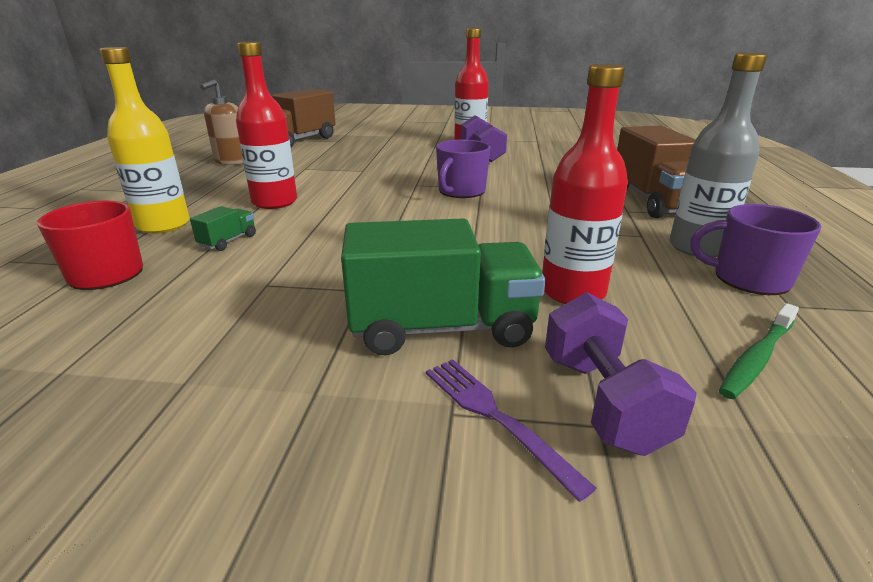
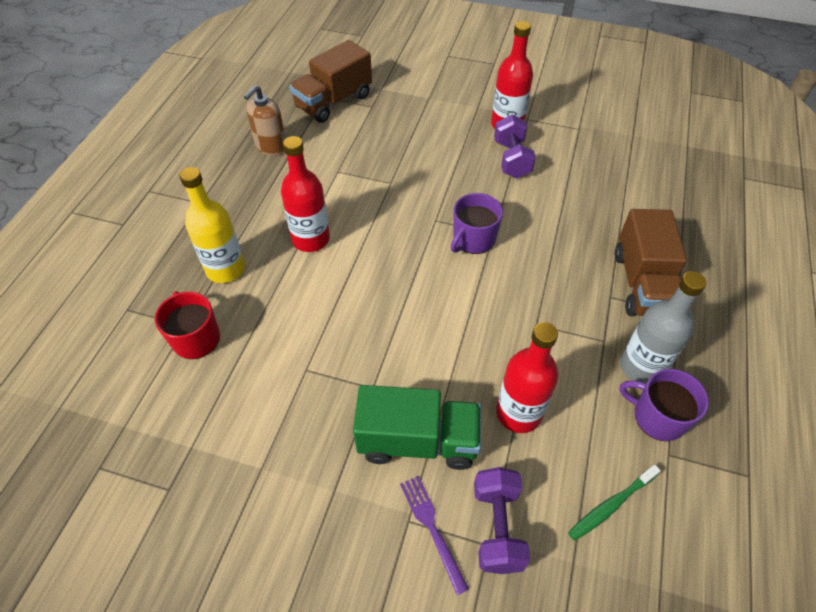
camera: 10 degrees right, 25 degrees up
green truck [190,206,256,251] -> none

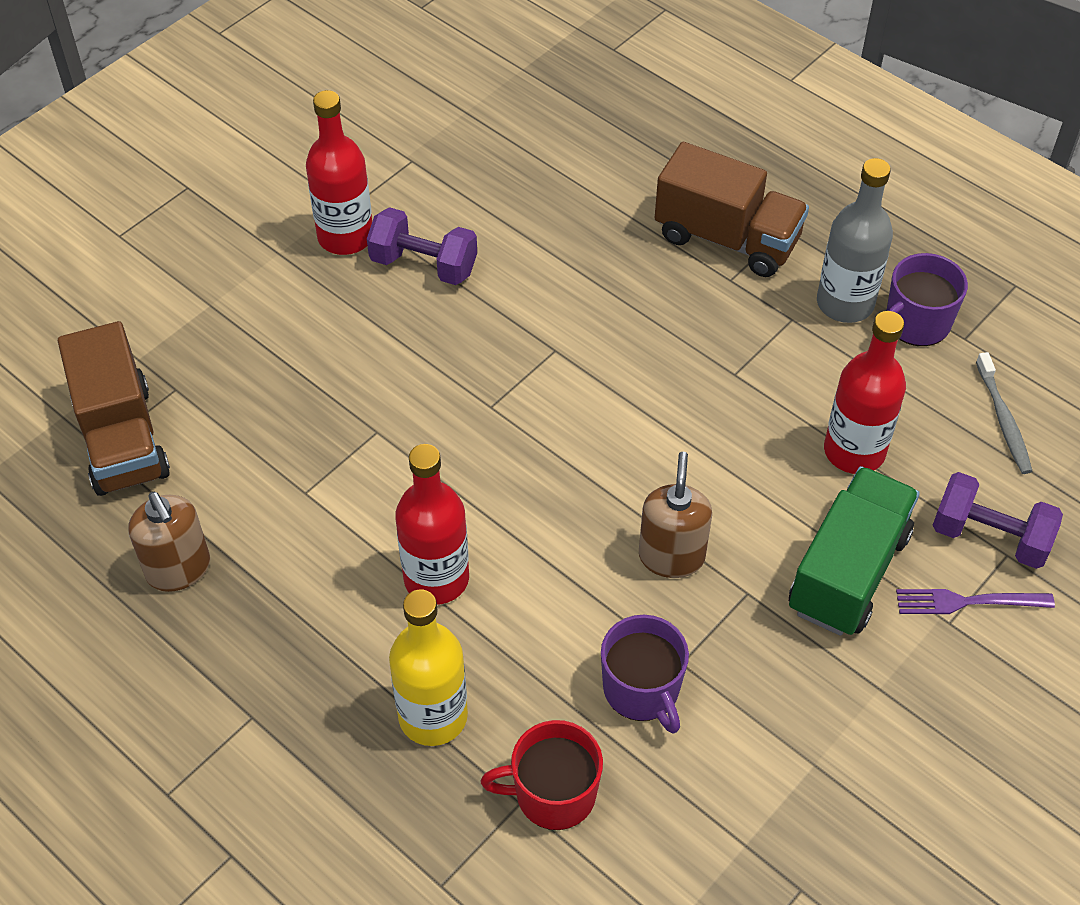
camera: 65 degrees left, 0 degrees up
purple mug [450,193,503,254] -> purple mug moved to [601,615,689,734]
green toothbrush [568,465,661,541] -> grey toothbrush [976,352,1032,474]
none -> brown soap dispenser [639,452,712,578]

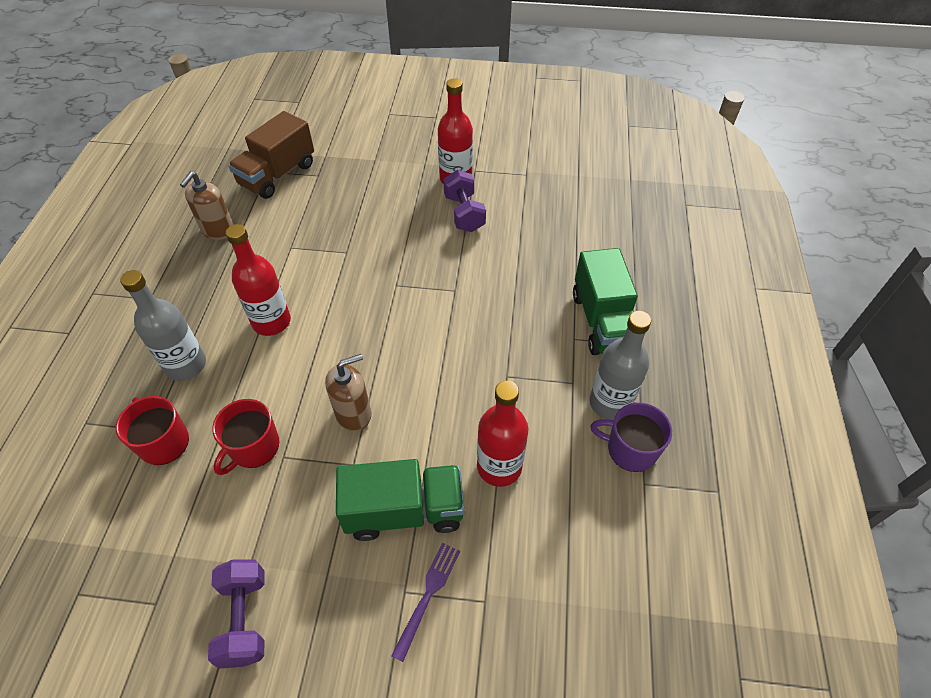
camera: 55 degrees right, 0 degrees up
yellow bottle [389,589,468,746] -> grey bottle [120,270,206,381]
purple mug [601,615,689,734] -> red mug [212,399,279,475]
brown truck [655,142,809,277] -> green truck [573,248,638,355]
purple fork [896,589,1055,614] -> purple fork turned 60 degrees clockwise [391,543,460,662]
purple dumbbell [932,472,1063,569] -> purple dumbbell moved to [208,559,265,669]
grey toothbrush [976,352,1032,474] -> none

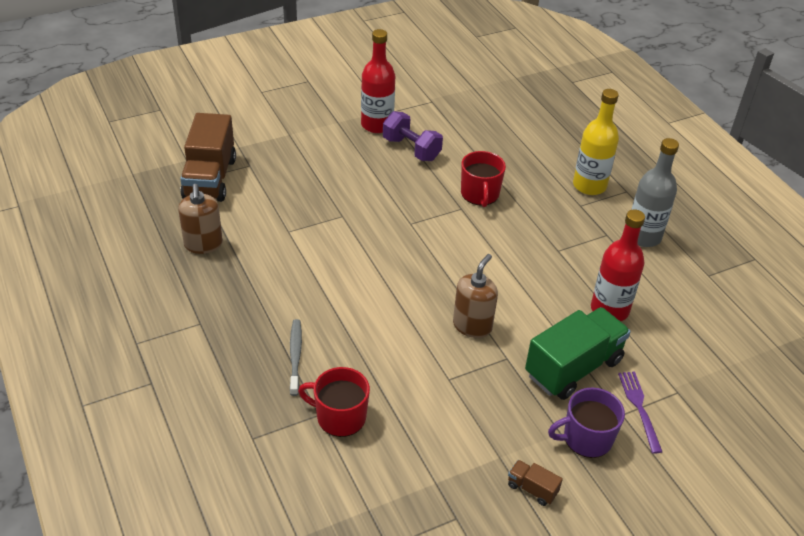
camera: 35 degrees left, 10 degrees down
grey bottle [120,270,206,381] -> grey toothbrush [290,319,302,396]
purple dumbbell [208,559,265,669] -> brown truck [508,460,563,506]
red mug [212,399,279,475] -> red mug moved to [461,151,506,207]
red bottle [226,224,291,336] -> none
green truck [573,248,638,355] -> yellow bottle [573,89,619,195]
purple mug [591,403,672,472] -> purple mug moved to [548,388,625,458]

